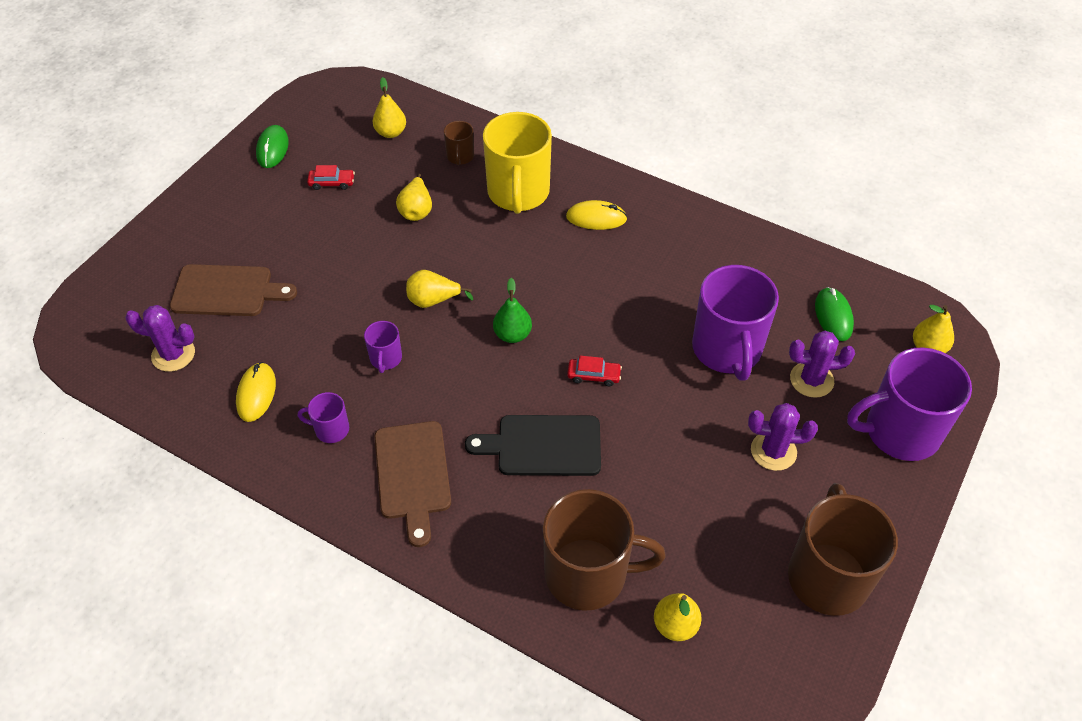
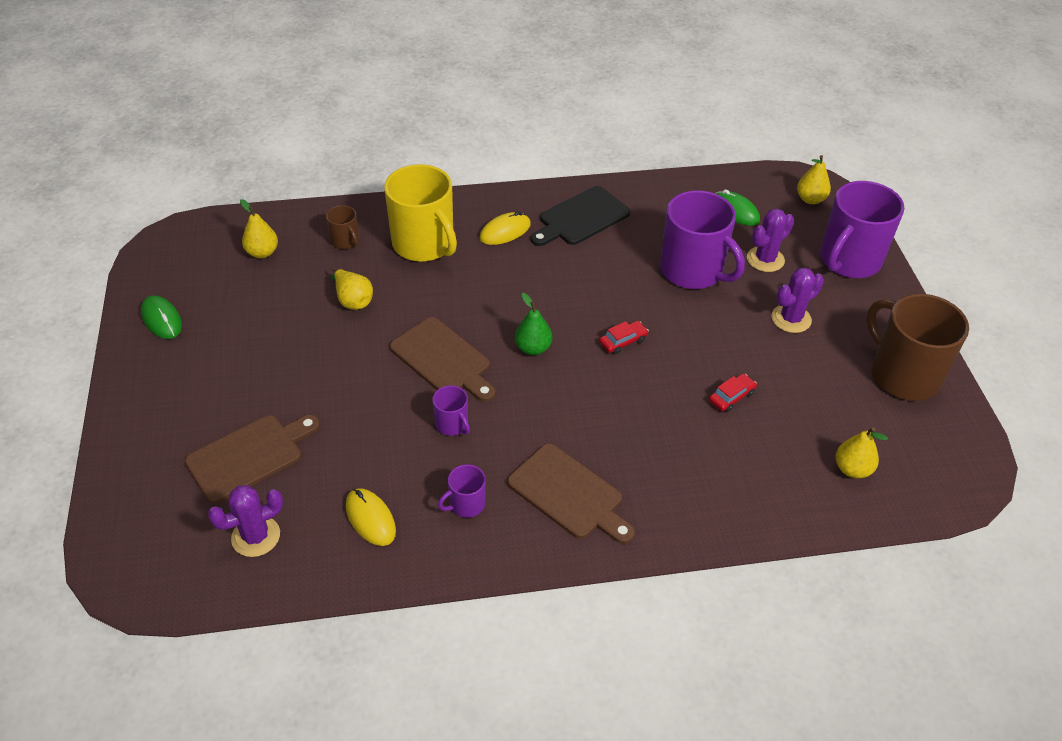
camera: 40 degrees left, 5 degrees down
red car [307,165,355,190] -> red car moved to [709,373,757,412]
yellow pear [406,270,473,308] -> brown cutting board [390,317,496,402]
black cutting board [465,415,601,476] -> black cutting board moved to [530,186,630,246]
brown mug [543,489,666,611] -> none

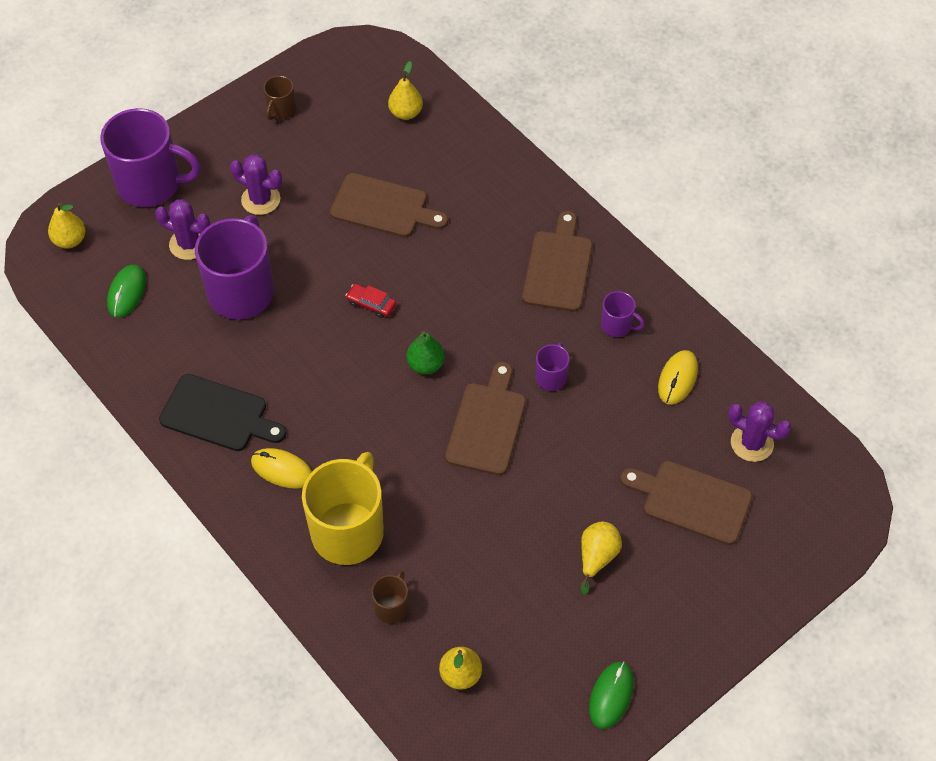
camera: 120 degrees left, 10 degrees up
yellow pear [331,268,373,310] -> yellow pear moved to [581,522,622,595]
red car [709,373,757,412] -> brown cutting board [330,173,448,237]
brown mug [867,294,969,401] -> brown mug [263,76,296,120], size x0.46

